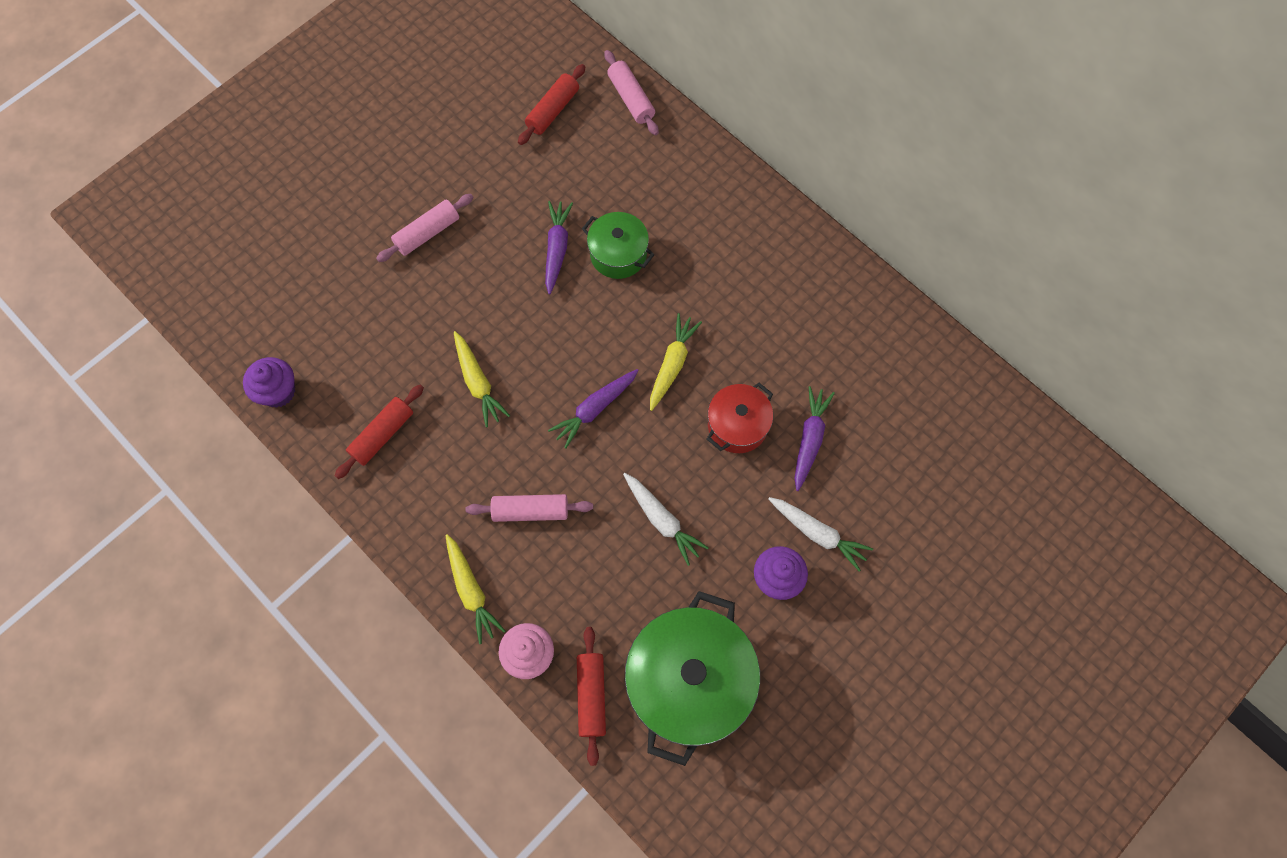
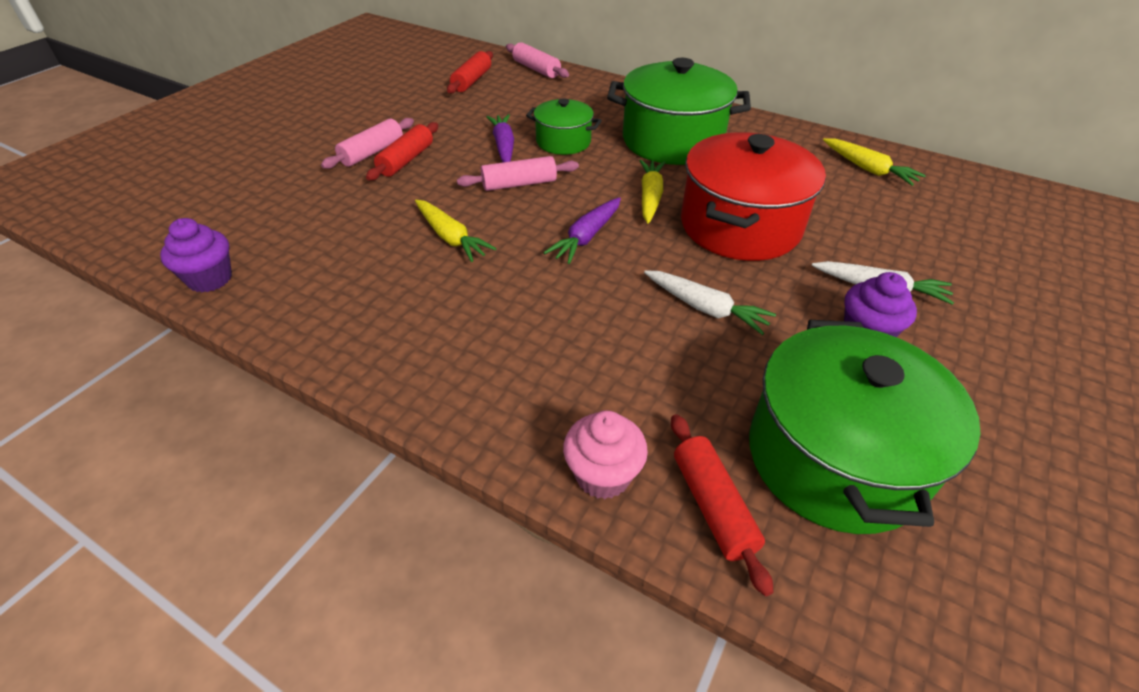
camera: 15 degrees left, 25 degrees down
red rolling pin [335,384,424,479] -> red rolling pin moved to [366,122,438,181]
yellow carrot [445,534,505,644] -> yellow carrot moved to [823,138,926,186]
pink rolling pin [466,494,593,522] -> pink rolling pin moved to [457,156,579,191]
red pot [707,383,773,453] -> red pot [681,132,826,261], size x1.85
purple carrot [794,386,835,491] -> none
none -> green pot [607,58,751,165]

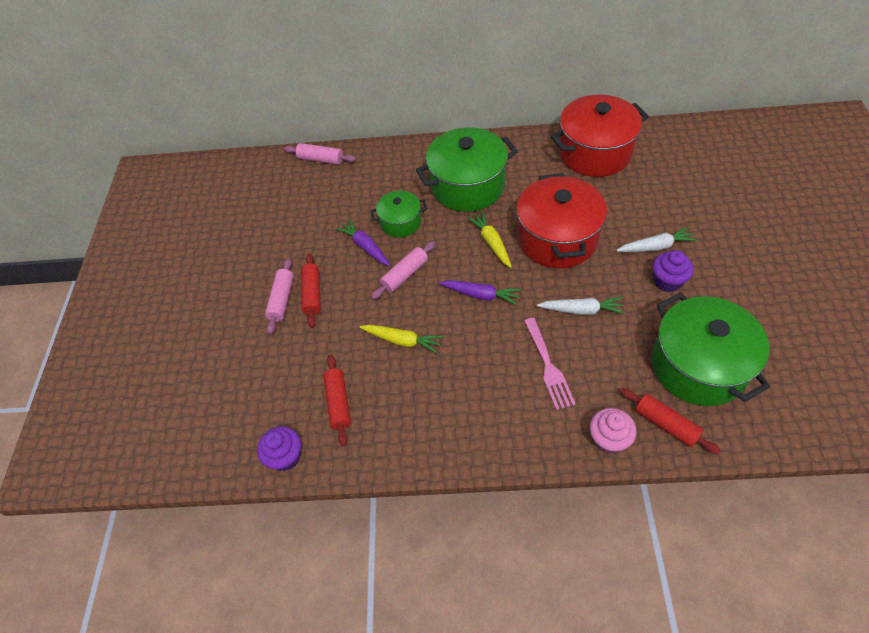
camera: 25 degrees left, 10 degrees up
red rolling pin [447,51,493,94] -> red rolling pin moved to [323,355,351,446]
purple carrot [543,197,621,264] -> purple carrot turned 75 degrees counterclockwise [439,280,521,305]
yellow carrot [823,138,926,186] -> red pot [551,95,649,177]
none -> pink fork [524,317,576,410]

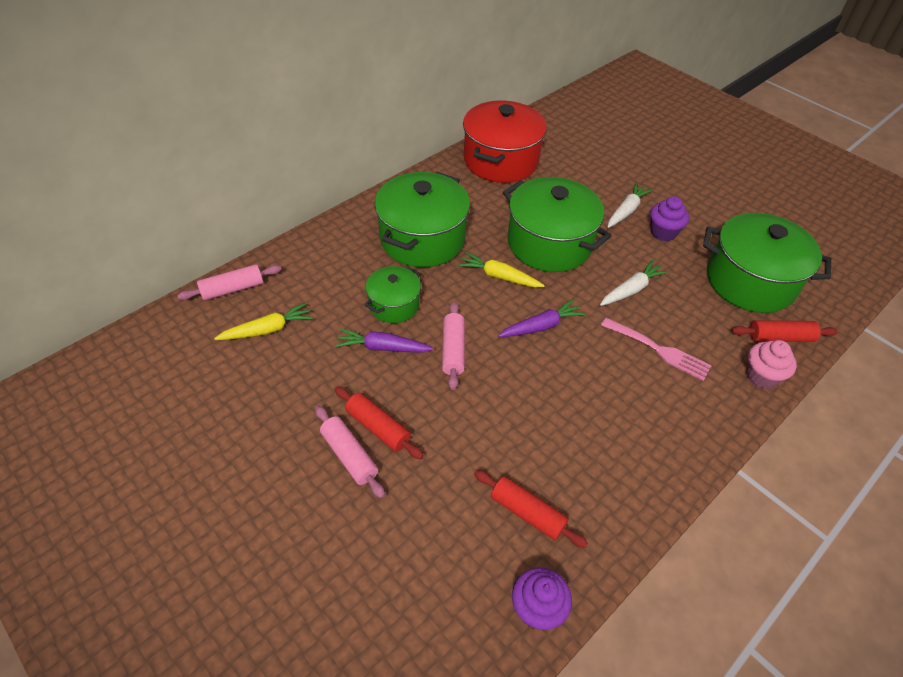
camera: 50 degrees left, 5 degrees down
yellow carrot [359,325,443,354] -> yellow carrot moved to [214,303,313,340]
red pot [517,173,607,268] -> green pot [503,177,612,272]

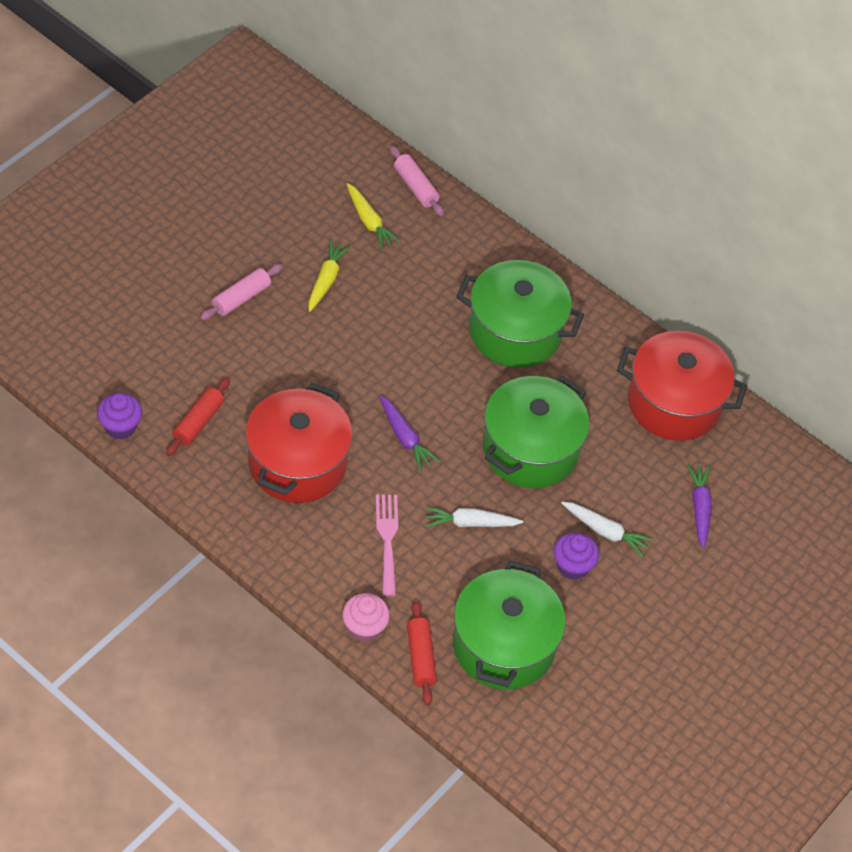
camera: 80 degrees right, 5 degrees up
purple carrot [335,329,434,352] -> purple carrot moved to [687,464,712,549]
red rolling pin [335,386,424,459] -> none
green pot [365,266,421,323] -> none
pink rolling pin [442,302,465,390] -> none
yellow carrot [458,252,545,287] -> yellow carrot moved to [308,240,351,312]
white carrot [600,260,669,306] -> white carrot turned 135 degrees clockwise [425,507,523,527]
pink fork [601,318,712,381] -> pink fork turned 150 degrees clockwise [376,494,398,596]
none -> red pot [245,383,353,503]

